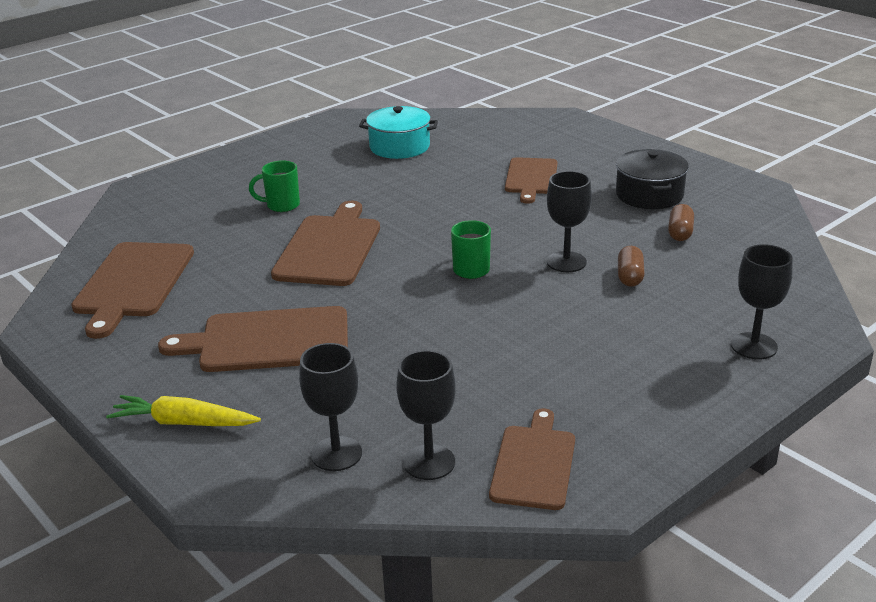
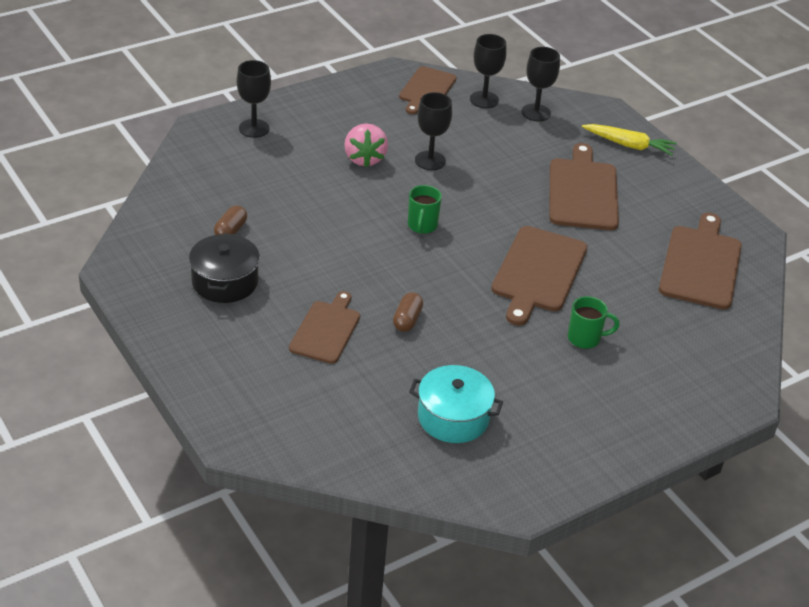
camera: 175 degrees left, 10 degrees up
brown cutting board [158,306,348,372] -> brown cutting board turned 90 degrees counterclockwise [549,143,619,230]
black goblet [547,171,592,272] -> black goblet moved to [415,92,452,170]
brown capsule [618,246,645,287] -> brown capsule moved to [393,292,423,332]
none -> pink strawberry [344,123,388,167]

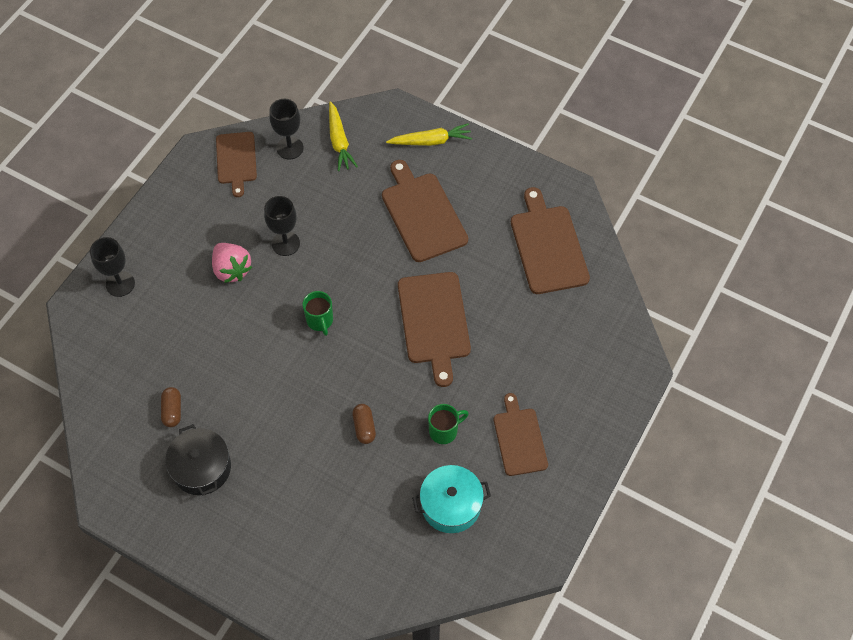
camera: 25 degrees left, 20 degrees up
brown cutting board [289,291,360,364] -> brown cutting board moved to [494,393,548,476]
black goblet [522,47,560,121] -> yellow carrot [329,101,358,171]
green mug [568,296,620,349] -> green mug moved to [428,404,469,444]

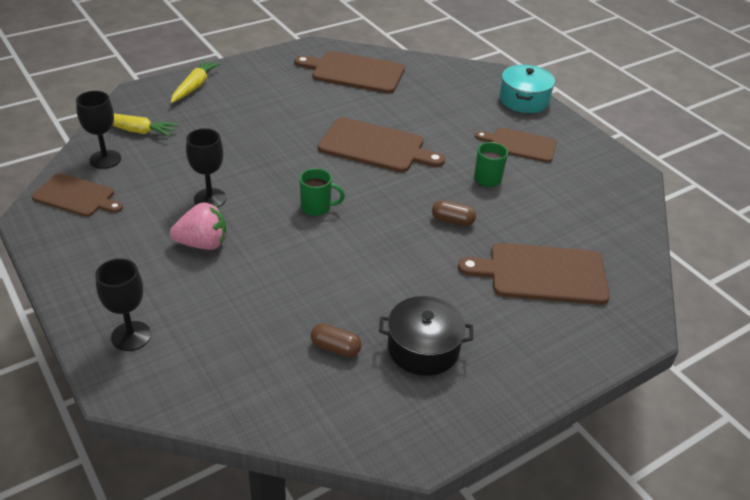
camera: 65 degrees left, 20 degrees down
brown cutting board [382,160,468,262] -> brown cutting board moved to [458,243,610,305]
turquoise pot [412,465,491,533] -> turquoise pot moved to [500,65,555,113]

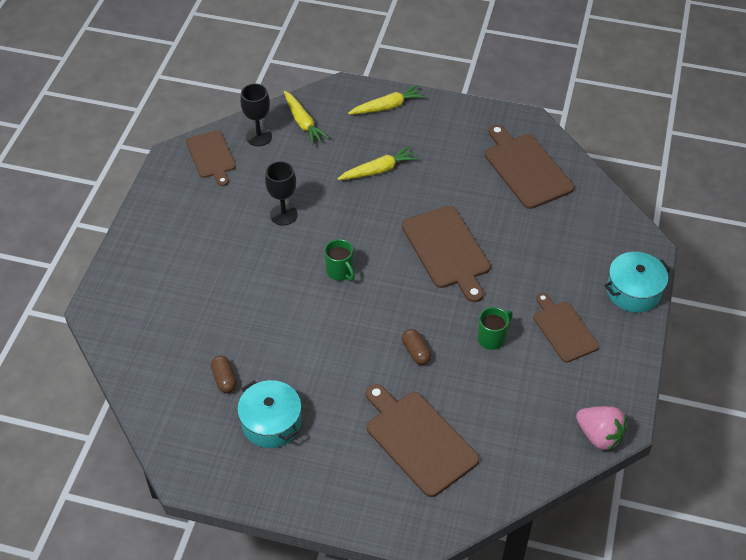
camera: 50 degrees right, 10 degrees up
black goblet [95,258,151,351] -> none
pink strawberry [170,202,226,250] -> pink strawberry moved to [576,406,627,451]
black pot [379,296,473,376] -> turquoise pot [237,380,302,448]
none -> yellow carrot [338,146,418,180]

